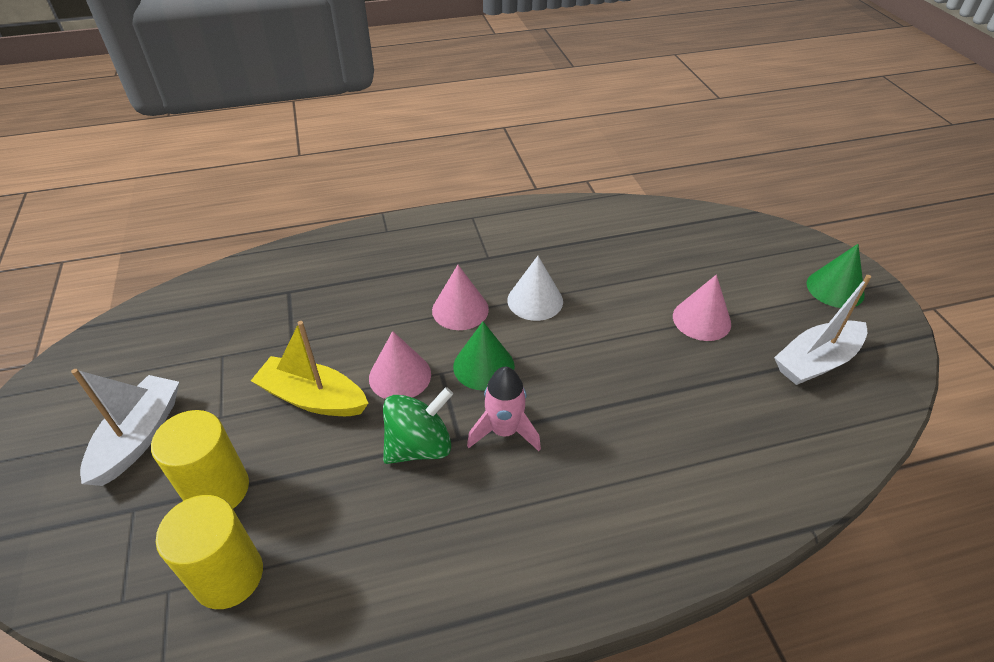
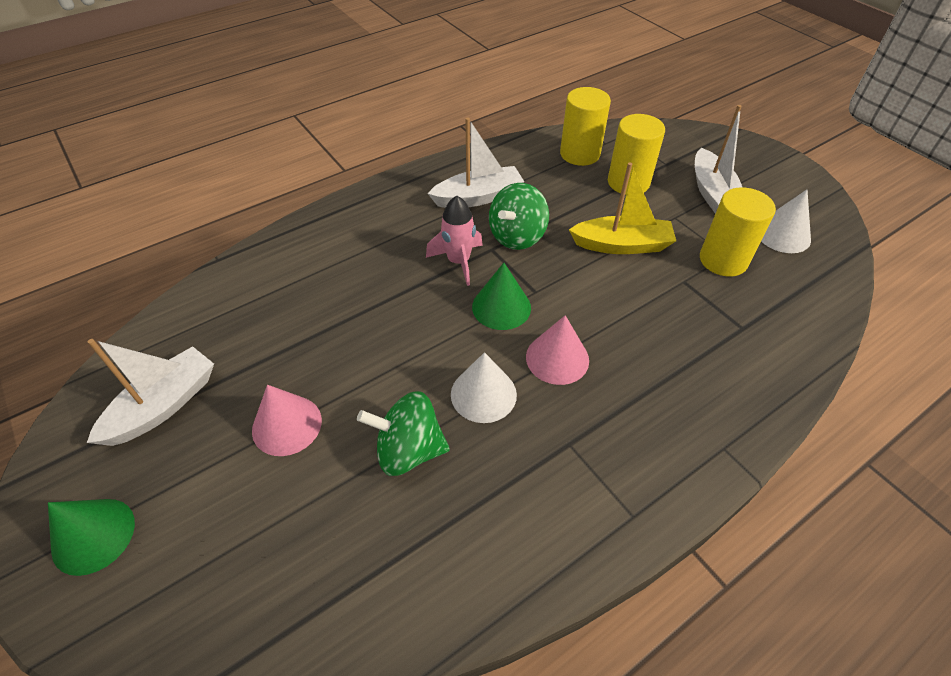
camera: 160 degrees right, 5 degrees up
pink cone [369,331,431,399] -> none
none -> green spinning top [357,391,450,476]
none -> white boat [427,117,524,208]
none -> yellow cylinder [700,187,776,277]
none -> white cone [761,190,811,253]

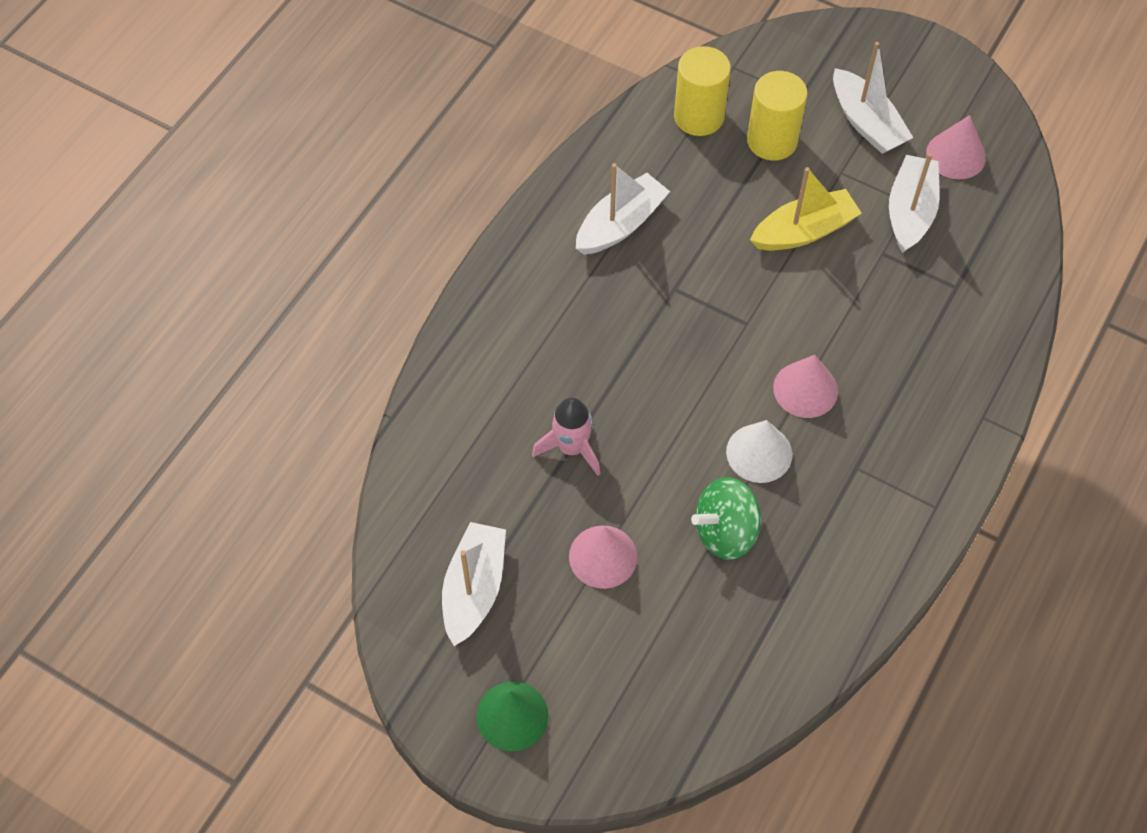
camera: 25 degrees left, 10 degrees up
pink rocket [426,196,483,286] -> pink rocket moved to [532,398,600,476]
green cone [472,263,531,330] -> none
green spinning top [489,183,549,250] -> none
yellow cylinder [700,187,776,277] -> white boat [889,153,940,253]
white cone [761,190,811,253] -> pink cone [926,115,986,179]

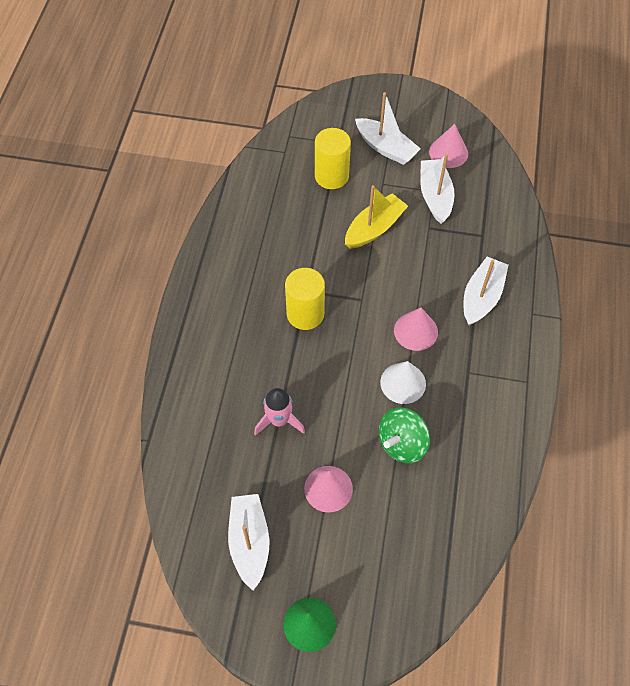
camera: 20 degrees left, 0 degrees up
white boat [576,163,670,255] -> white boat moved to [464,257,509,325]
yellow cylinder [674,46,731,136] -> yellow cylinder moved to [285,268,325,330]

